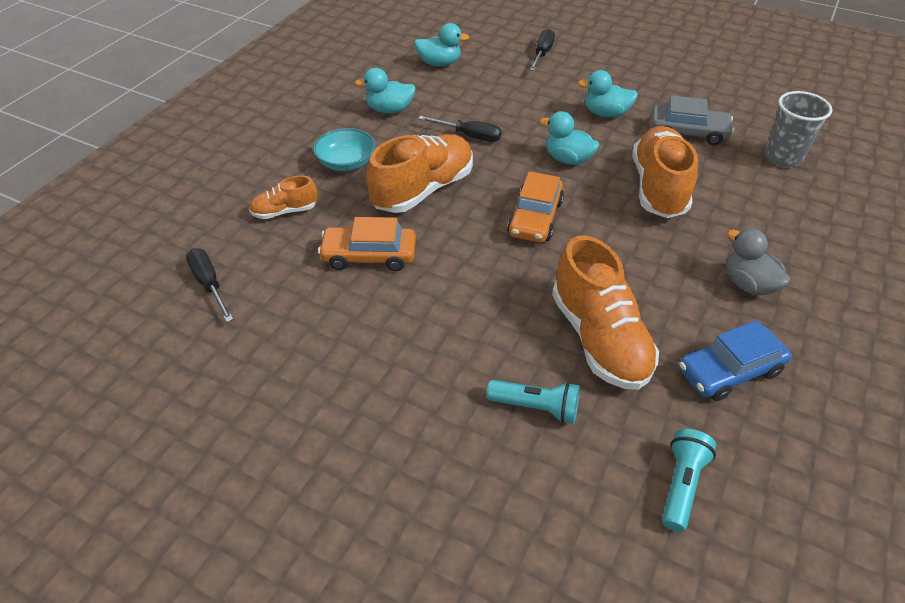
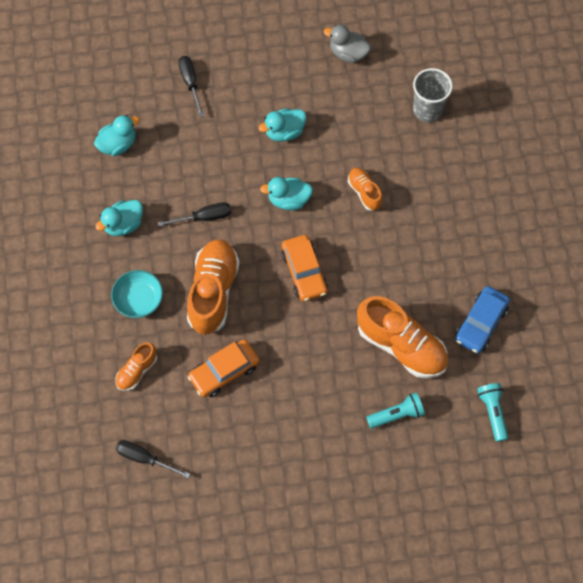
camera: 35 degrees left, 20 degrees up
orange shoe [632,126,698,218] -> orange shoe [348,168,382,211], size x0.52
grey car [651,95,734,145] -> none
grey duck [726,229,790,295] -> grey duck moved to [324,25,371,63]

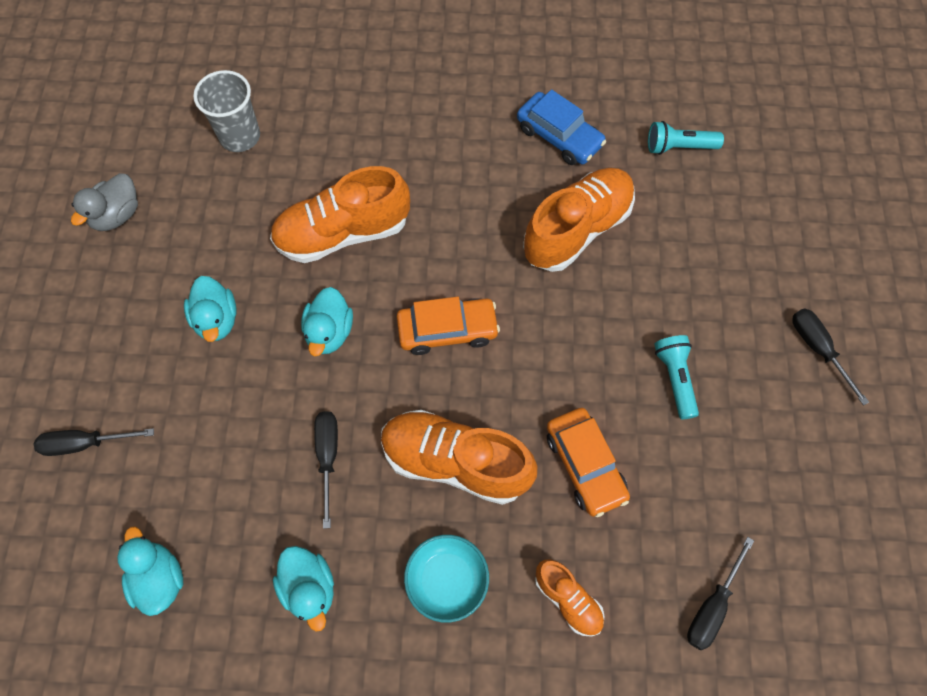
camera: 80 degrees left, 0 degrees up
orange shoe [348,168,382,211] -> orange shoe [270,166,410,263], size x1.93
turquoise flashlight [366,393,425,429] -> turquoise flashlight moved to [654,335,699,420]
none -> black screwdriver [792,308,869,406]

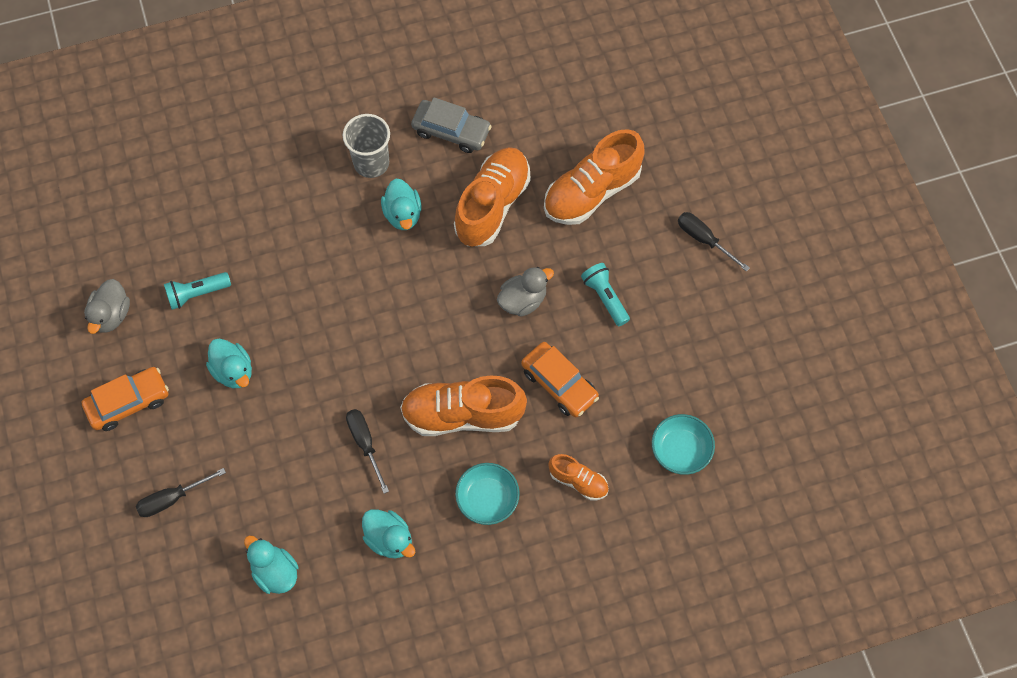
camera: 20 degrees left, 0 degrees up
grey cup [193,70,260,152] -> grey cup moved to [343,114,390,178]
orange shoe [270,166,410,263] -> orange shoe moved to [544,129,645,225]
turquoise duck [301,287,353,356] -> turquoise duck moved to [381,179,422,230]
orange car [397,297,500,355] -> orange car moved to [82,367,169,431]
blue car [517,89,606,165] -> grey car [411,97,492,153]
turquoise flashlight [648,121,724,155] -> turquoise flashlight moved to [164,272,231,310]
black screwdriver [687,537,754,650] -> turquoise bowl [652,414,715,475]
none -> grey duck [497,267,554,317]

